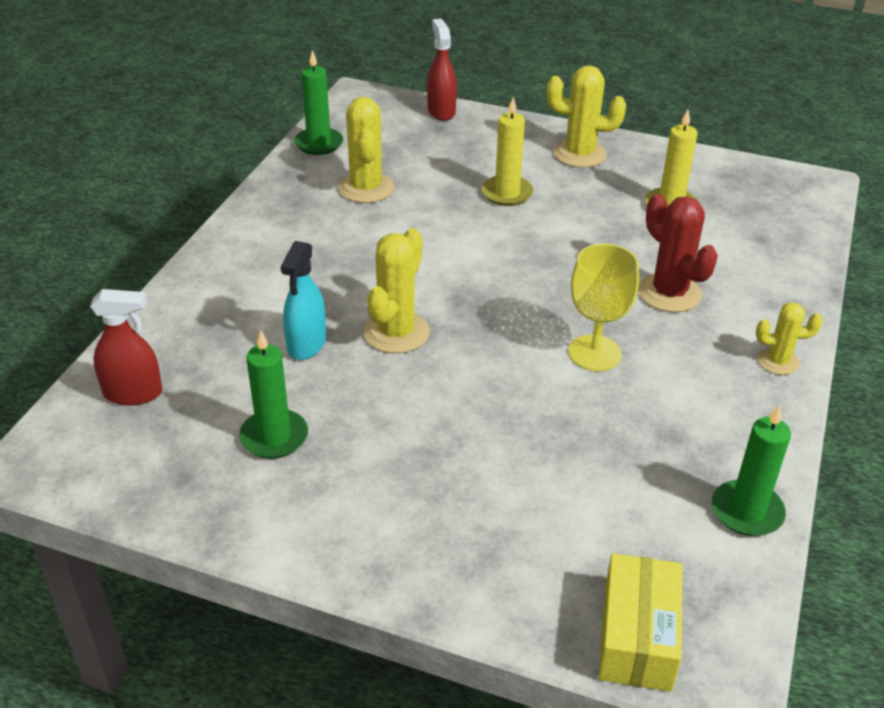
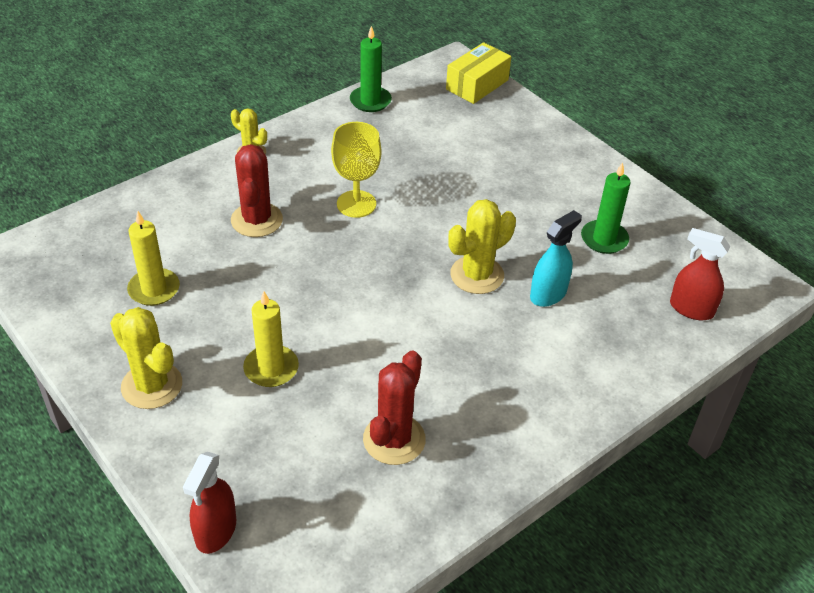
camera: 150 degrees left, 5 degrees up
green candle [294,50,343,155] -> none
yellow cactus [338,97,394,203] -> red cactus [363,350,426,465]

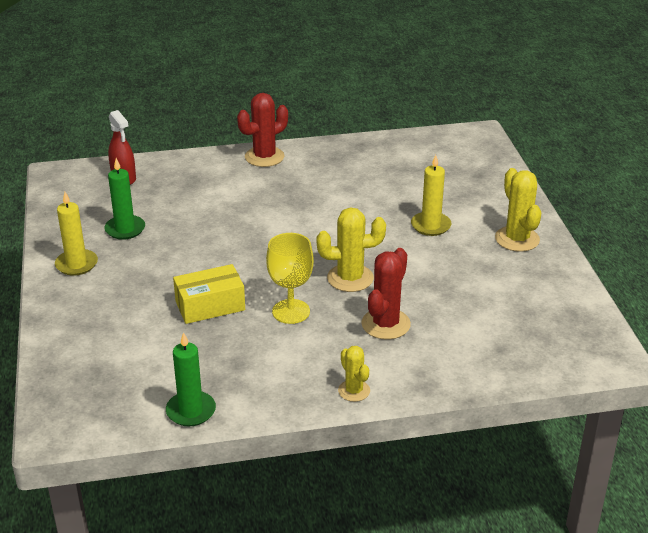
camera: 150 degrees left, 10 degrees down
yellow candle [127,211,180,306] -> yellow candle moved to [55,192,98,276]
red spray bottle [183,452,236,554] -> none
red cactus [363,350,426,465] -> red cactus moved to [237,93,288,167]
yellow box [446,42,511,104] -> yellow box moved to [173,264,245,324]
yellow cactus [448,199,516,294] -> yellow cactus moved to [316,207,386,292]
turquoise spray bottle [530,210,582,307] -> none

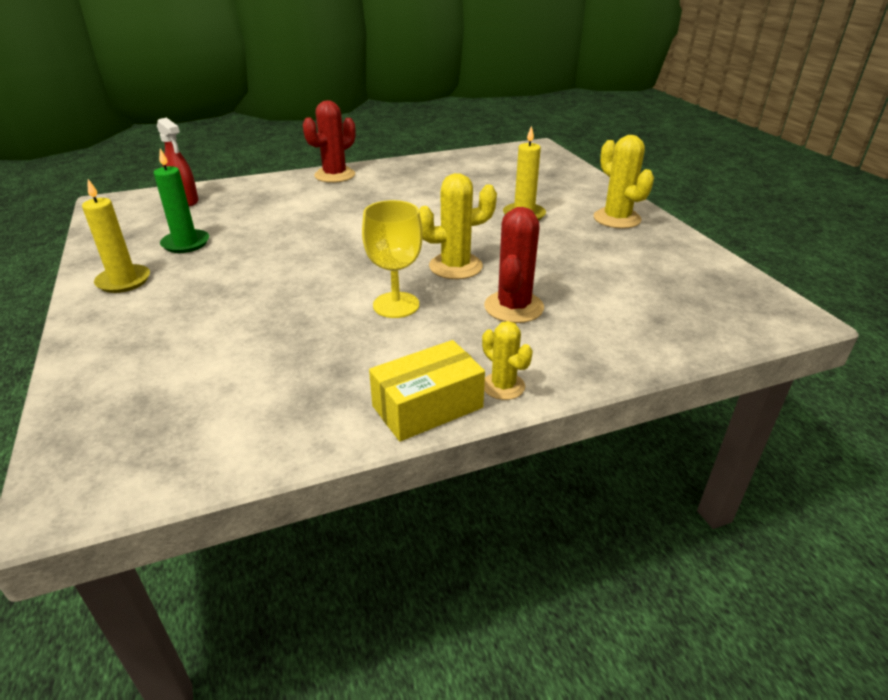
camera: 10 degrees left, 0 degrees up
green candle [166,332,216,426] -> none
yellow box [173,264,245,324] -> yellow box moved to [369,340,485,442]

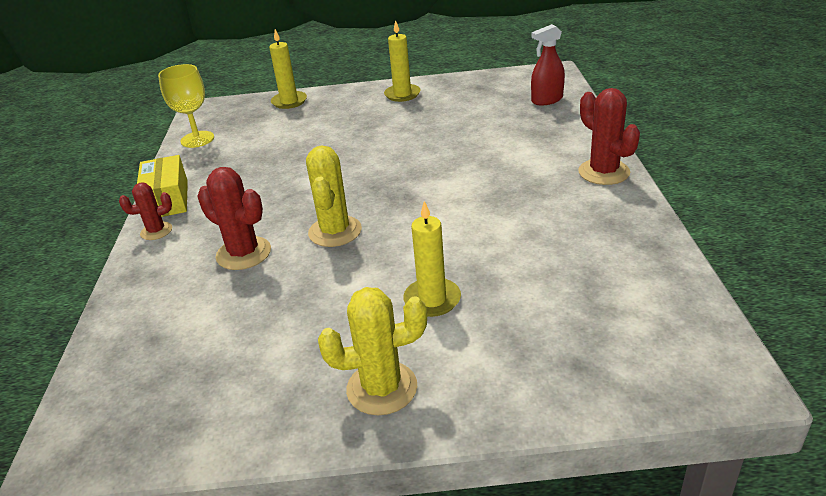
camera: 110 degrees right, 0 degrees up
green candle [154,149,209,253] -> none
yellow goblet [362,200,423,318] -> yellow goblet moved to [158,64,214,148]
yellow cactus [482,321,533,400] -> red cactus [119,183,172,240]
none -> yellow candle [269,29,307,109]

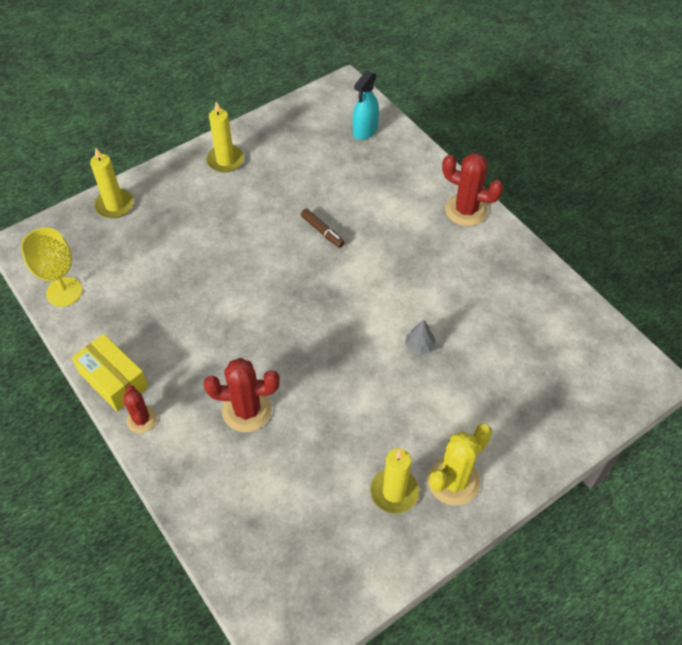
camera: 35 degrees left, 20 degrees up
red cactus [119,183,172,240] -> red cactus turned 60 degrees counterclockwise [124,385,157,433]
yellow cactus [306,145,362,247] -> none
yellow candle [403,201,461,317] -> yellow candle moved to [370,448,419,514]
red spray bottle [531,24,565,105] -> turquoise spray bottle [353,71,379,140]
none -> brown marker [301,208,345,248]
none -> grey tree [405,320,436,355]

